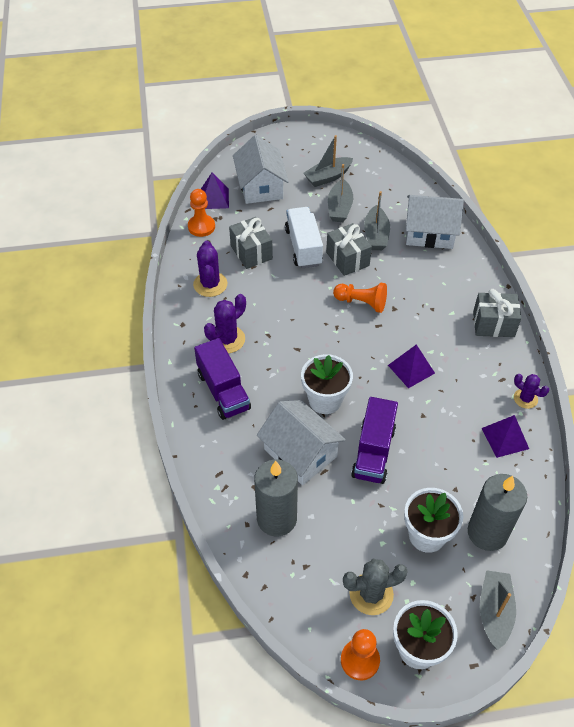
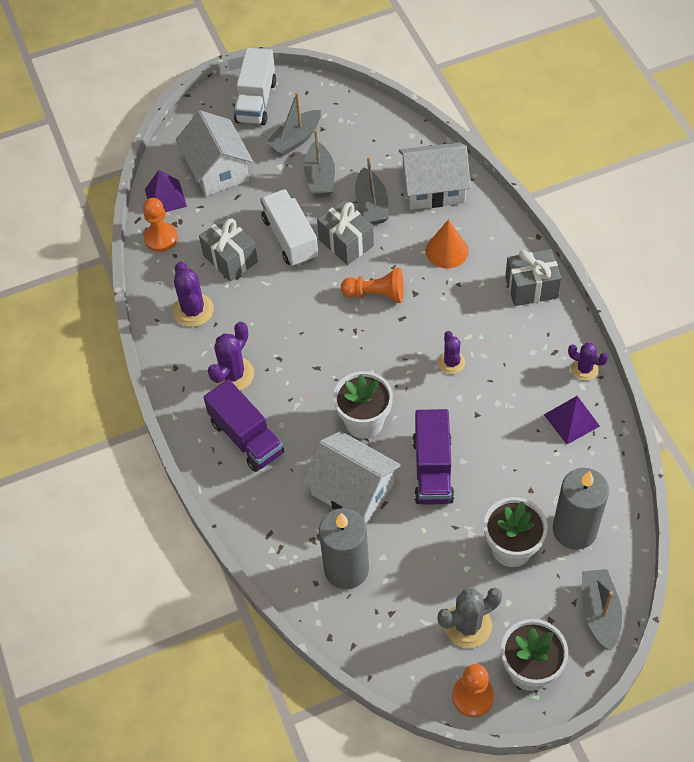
camera: 10 degrees left, 5 degrees up
purple pyramid [388,344,435,388] -> purple cactus [438,331,465,374]
none -> white truck [234,48,276,125]
none -> orange cone [426,219,469,268]

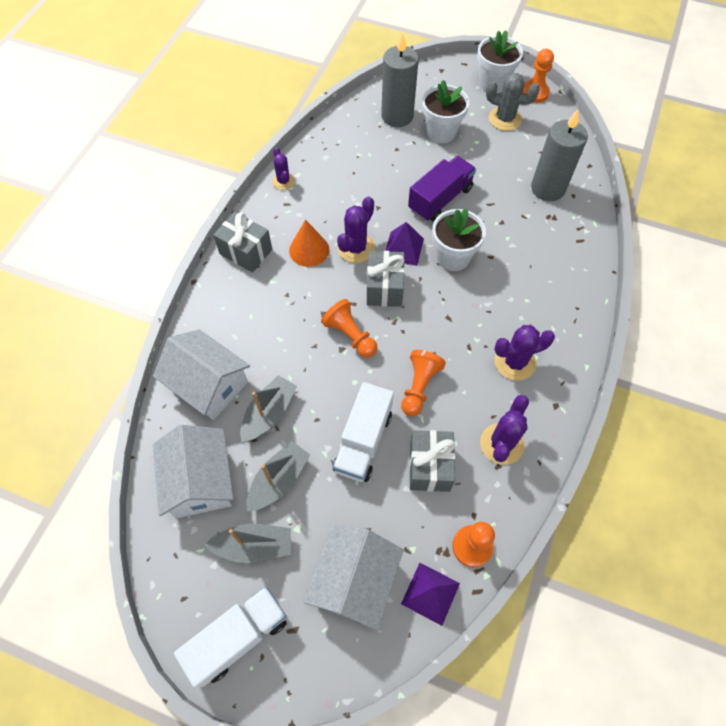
camera: 140 degrees left, 5 degrees up
purple truck [203,379,284,472] -> none
white house [302,431,401,523] -> white house moved to [153,425,233,518]
grey gift [317,200,374,265] -> grey gift moved to [367,251,405,307]
orange cone [426,219,469,268] -> orange cone moved to [289,220,329,267]
purple cactus [438,331,465,374] -> purple cactus [337,196,375,263], size x1.56
purple pyramid [544,396,600,444] -> purple pyramid moved to [386,222,424,266]
grey boat [582,569,622,651] -> none
none -> orange pawn [401,350,446,416]

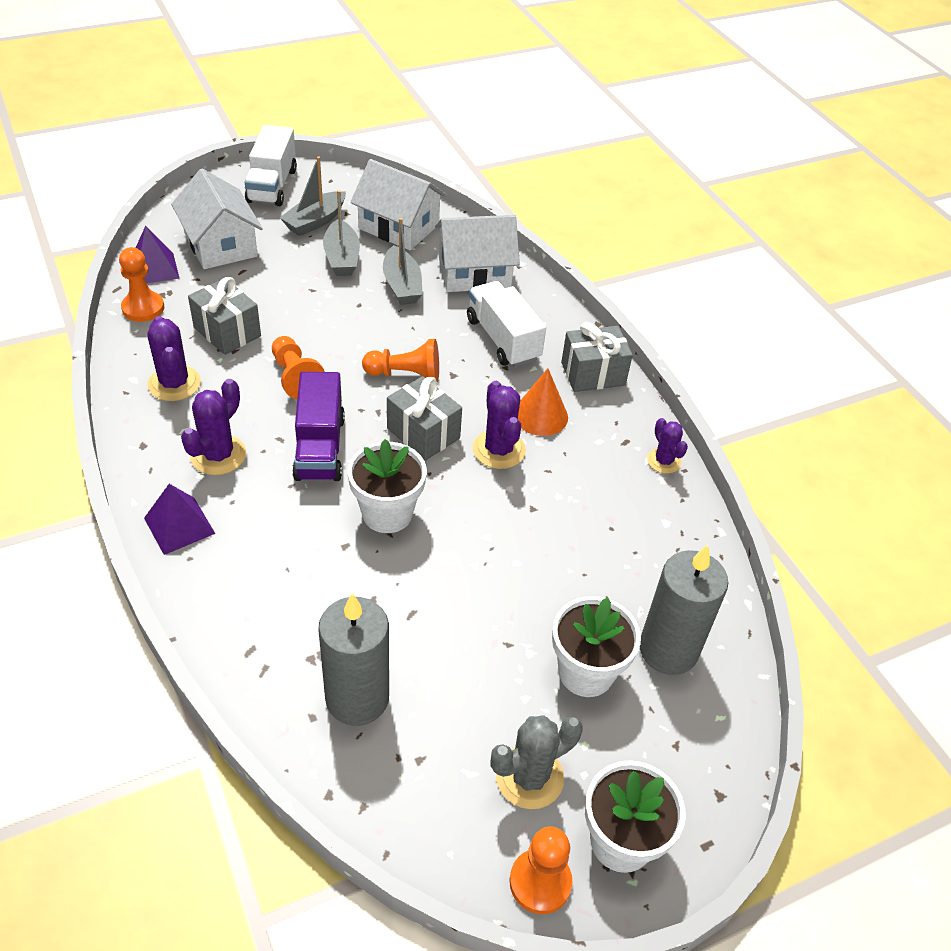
camera: 130 degrees right, 15 degrees down
purple cactus [272,148,295,190] -> purple cactus turned 45 degrees clockwise [647,418,688,474]
white truck [333,382,394,482] -> white truck moved to [467,281,546,367]
purple pyramid [386,222,424,266] -> purple pyramid moved to [144,484,215,555]
purple truck [408,156,476,222] -> purple truck moved to [292,372,345,481]

